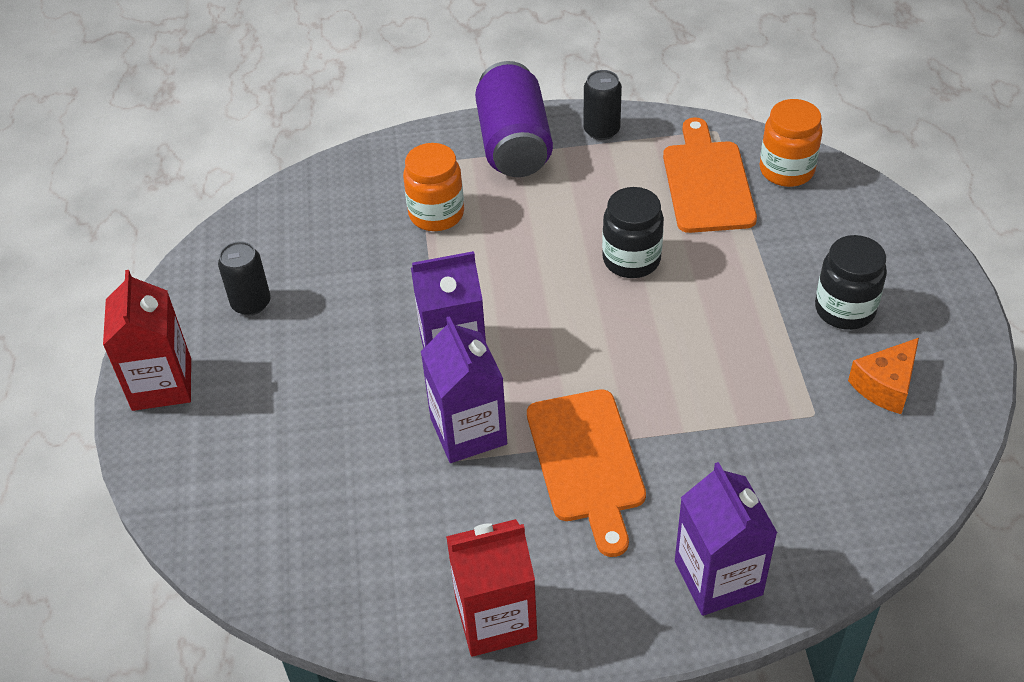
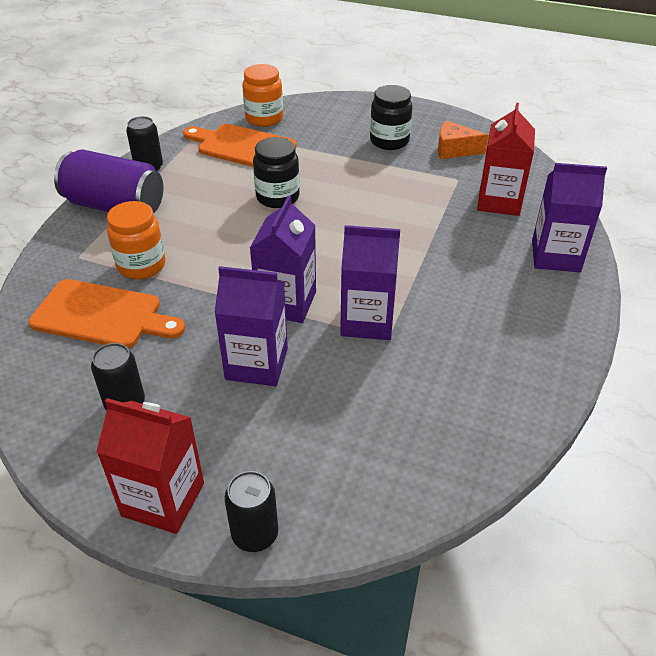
camera: 65 degrees left, 5 degrees down
red carton [446,519,537,657] -> red carton moved to [477,103,535,216]
orange cutting board [527,389,646,557] -> orange cutting board moved to [28,279,185,348]
orange cheese [848,338,919,414] -> orange cheese turned 120 degrees clockwise [438,121,489,159]
none -> purple carton [215,266,288,386]
none -> black can [225,471,278,552]

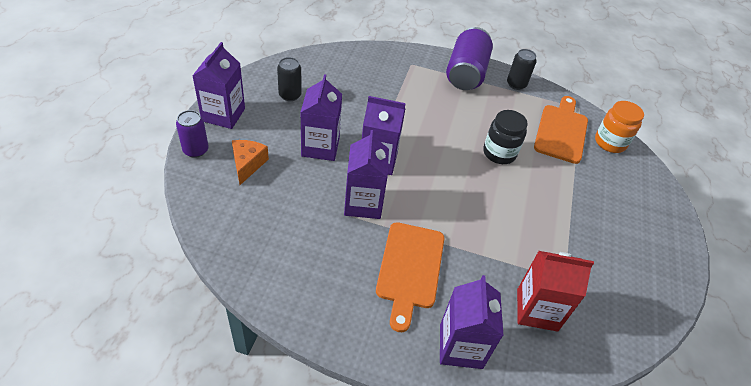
camera: 80 degrees right, 5 degrees up
orange cutting board [28,279,185,348] -> orange cutting board moved to [376,222,444,332]
red carton [96,398,204,534] -> purple carton [192,42,245,129]
orange jar [107,201,165,279] -> none
black can [225,471,278,552] -> purple can [176,110,209,158]
black jar [370,85,413,150] -> none
orange cheese [438,121,489,159] -> orange cheese moved to [232,140,269,185]

